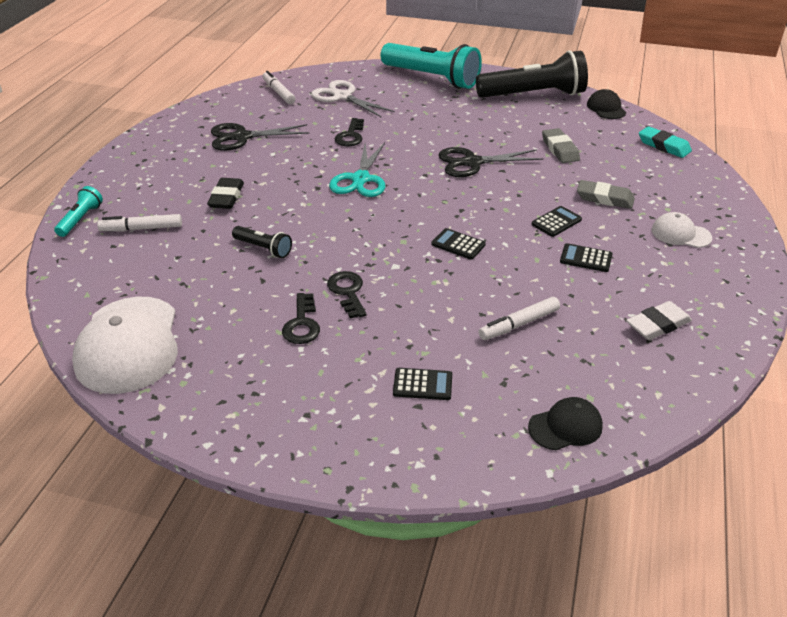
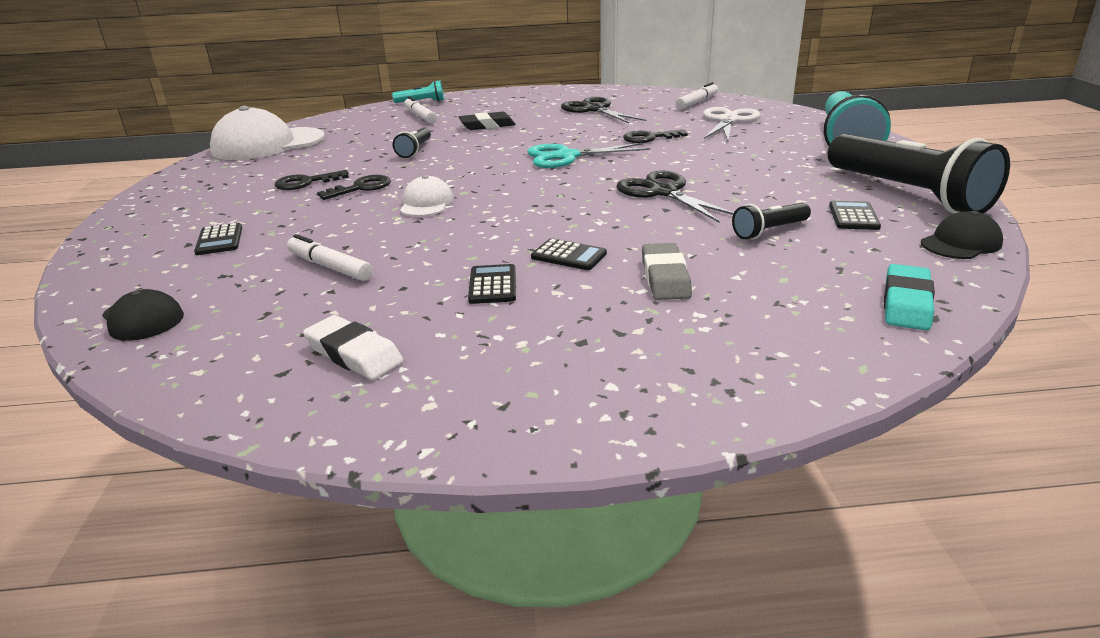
camera: 70 degrees right, 10 degrees down
black calculator [432,228,486,260] -> black calculator moved to [829,201,881,230]
grey eraser [542,128,580,163] -> black flashlight [732,203,811,239]
white cap [652,212,712,248] -> white cap moved to [400,175,453,217]

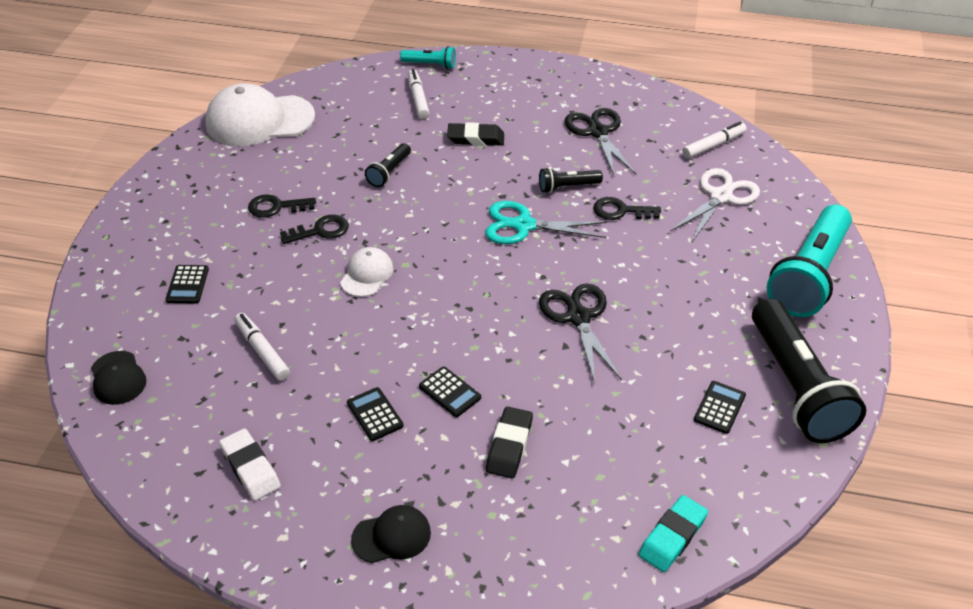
camera: 15 degrees right, 15 degrees up
black calculator [468,264,516,304] -> black calculator turned 45 degrees counterclockwise [347,387,404,441]
grey eraser [642,243,692,300] -> black eraser [486,407,533,478]
black flashlight [732,203,811,239] -> black flashlight moved to [539,167,603,193]
black cap [921,211,1003,259] -> black cap moved to [351,505,431,563]

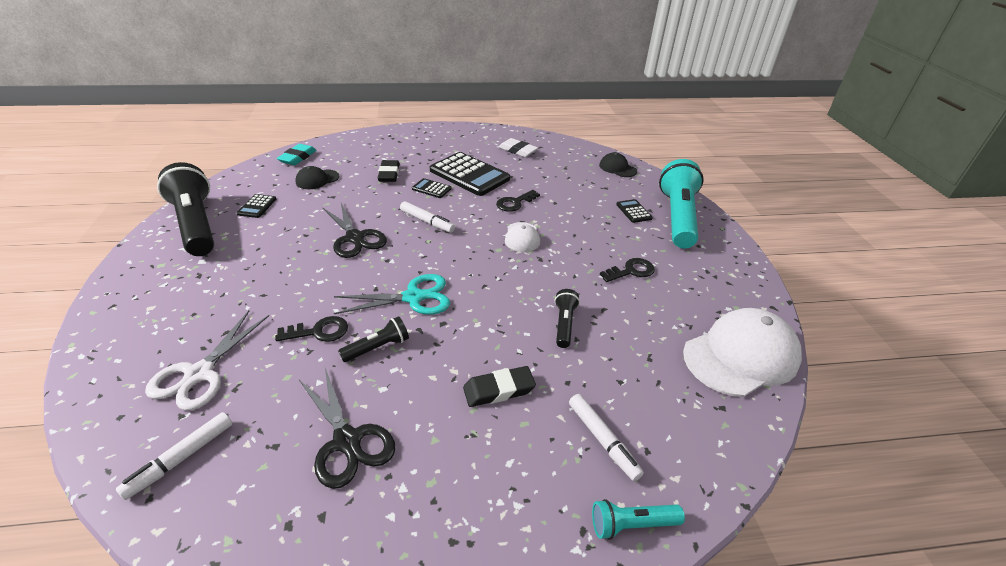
camera: 160 degrees right, 5 degrees down
white marker [234,313,290,381] -> white marker moved to [400,201,455,233]
black key [280,215,349,244] -> black key moved to [496,190,540,212]
black calculator [347,387,404,441] -> black calculator [430,152,510,196], size x2.19
black cap [351,505,431,563] -> black cap moved to [295,166,339,189]
turquoise flashlight [767,205,852,317] -> turquoise flashlight moved to [659,159,704,249]

